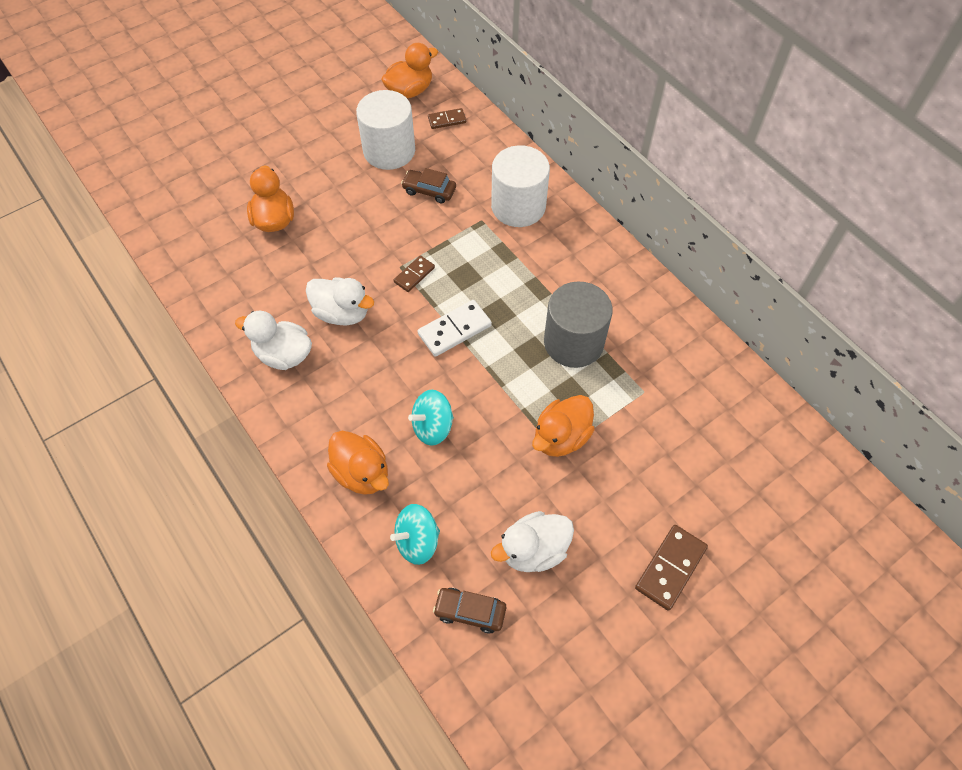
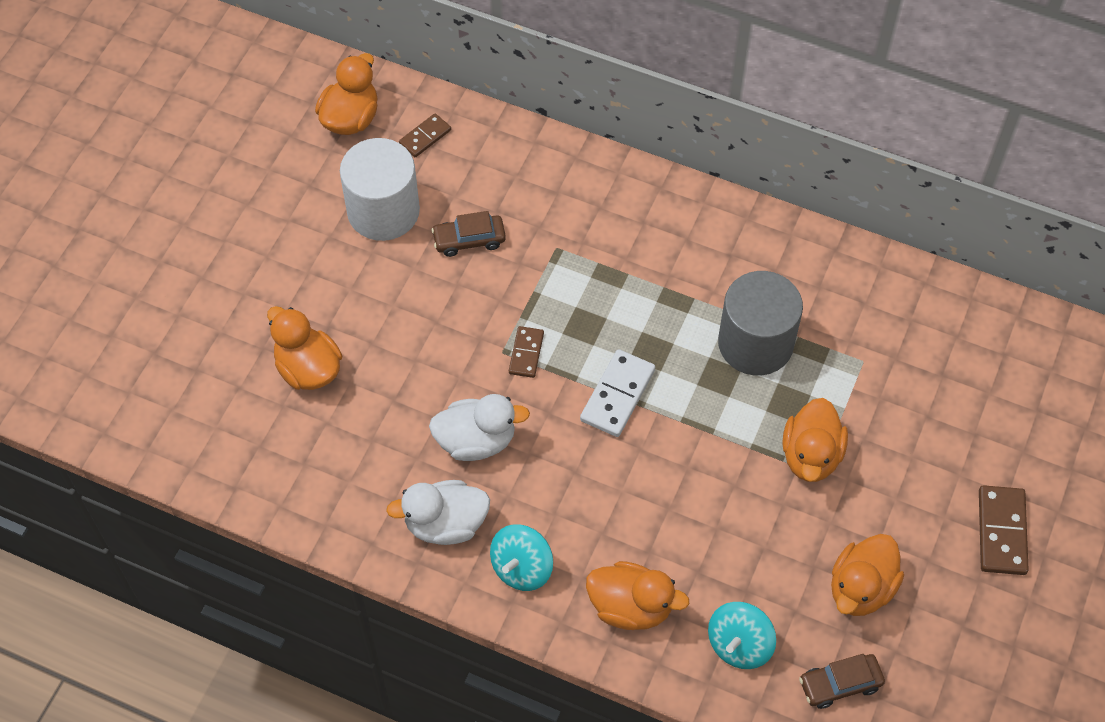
camera: 30 degrees left, 0 degrees up
turquoise spinning top [408,390,454,446] -> turquoise spinning top moved to [490,524,553,591]
white cylinder [491,145,550,227] -> none
white duck [491,511,574,572] -> orange duck [831,534,904,616]

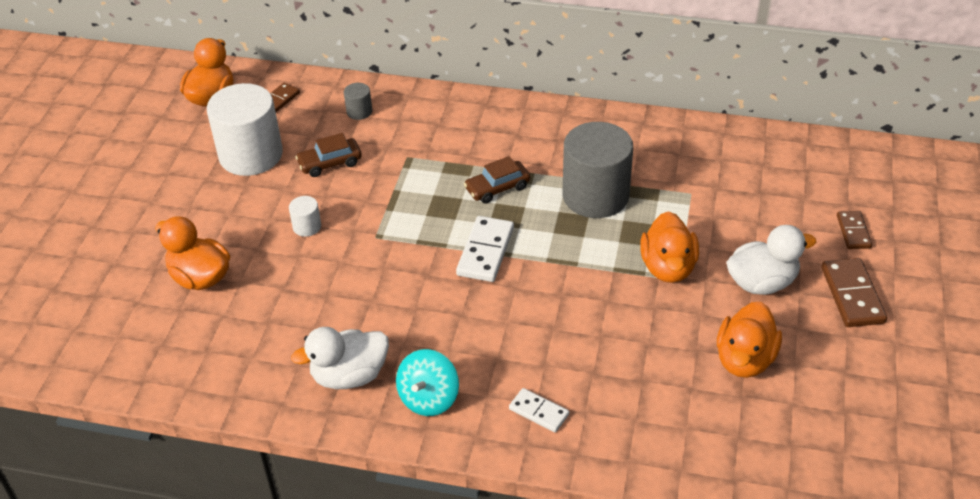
camera: 10 degrees left, 15 degrees down
white duck [429,394,530,461] -> white duck moved to [726,225,816,295]
brown domino [509,326,544,378] -> brown domino moved to [837,211,872,249]
orange duck [586,561,689,630] -> white domino [509,388,569,432]
turquoise spinning top [708,602,776,669] -> none
brown car [799,654,885,709] -> brown car moved to [464,156,530,204]
none -> white cylinder [289,196,321,237]
none -> grey cylinder [344,83,372,120]

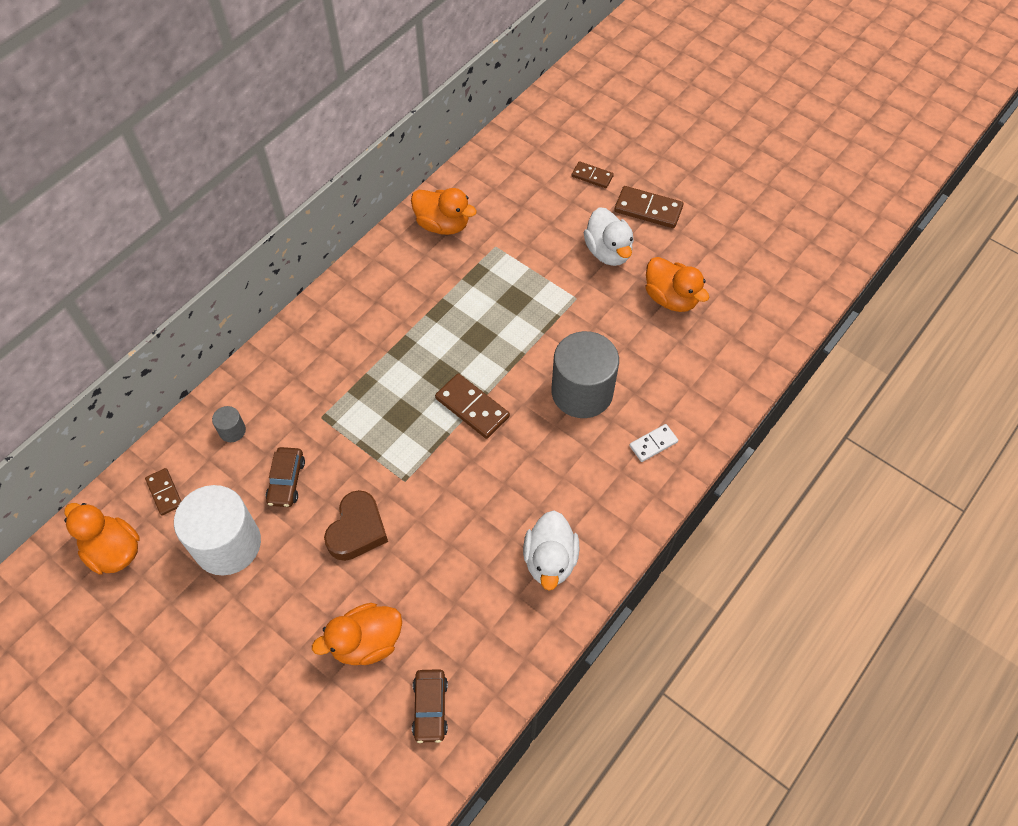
camera: 65 degrees left, 15 degrees up
white cylinder [289,196,321,237] -> brown heart [324,490,388,561]
turquoise spinning top [396,349,459,416] -> none
white domino [456,216,514,282] -> brown domino [435,373,510,439]
brown car [464,156,530,204] -> brown car moved to [412,669,448,743]
grey cylinder [563,122,633,218] -> grey cylinder moved to [551,331,619,418]
orange duck [640,211,699,283] -> orange duck moved to [411,188,477,235]
white duck [726,225,816,295] -> white duck turned 150 degrees clockwise [584,207,634,266]

